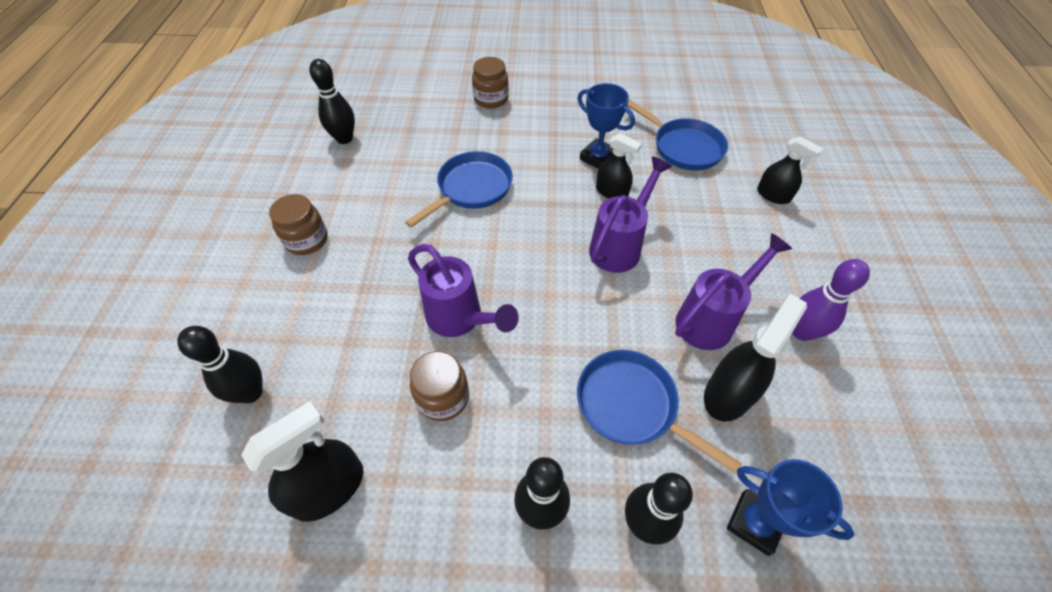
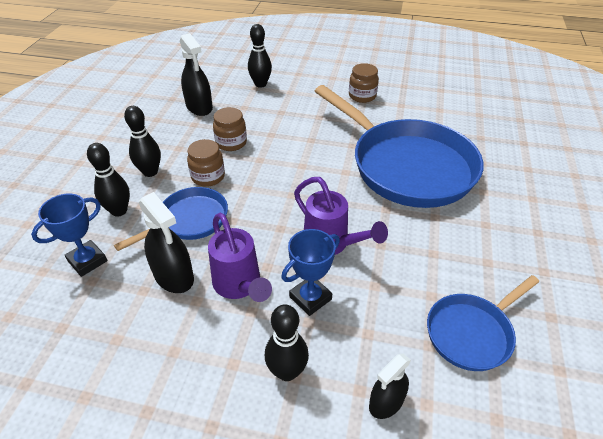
camera: 100 degrees right, 10 degrees down
black bowling pin [310,59,355,144] -> black bowling pin moved to [265,304,309,381]
blue pan [405,151,513,228] -> blue pan [315,85,484,208], size x1.99
purple watering can [408,244,519,337] -> none
brown jar [472,57,509,109] -> brown jar moved to [187,139,225,187]
blue trophy [577,83,635,169] -> blue trophy moved to [281,229,340,316]
black spray bottle [596,133,642,199] -> none
purple bowling pin [792,259,870,341] -> none

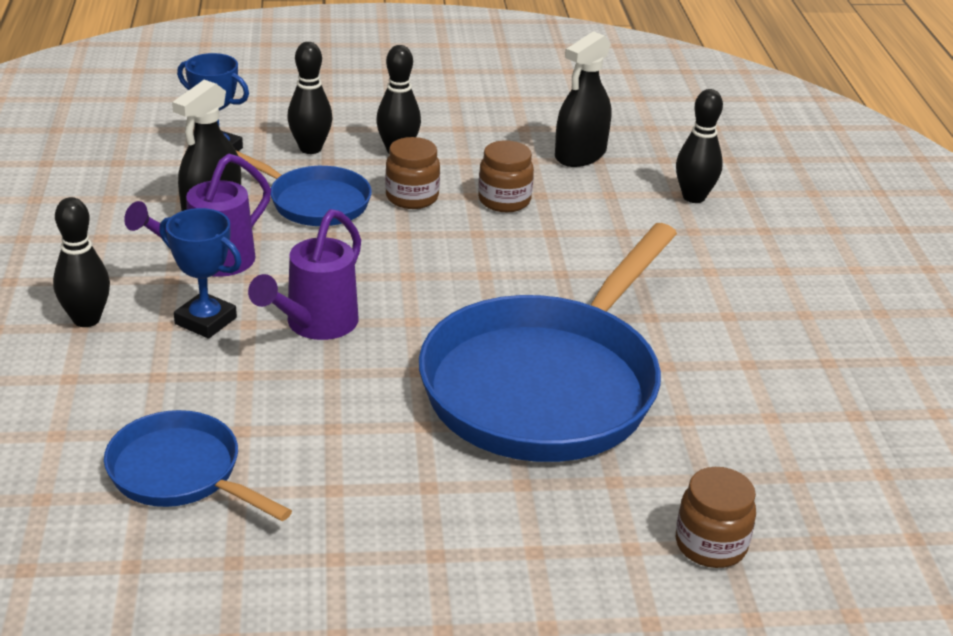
camera: 70 degrees right, 10 degrees down
brown jar [349,63,379,103] -> brown jar moved to [676,467,756,568]
black spray bottle [369,354,411,419] -> none

